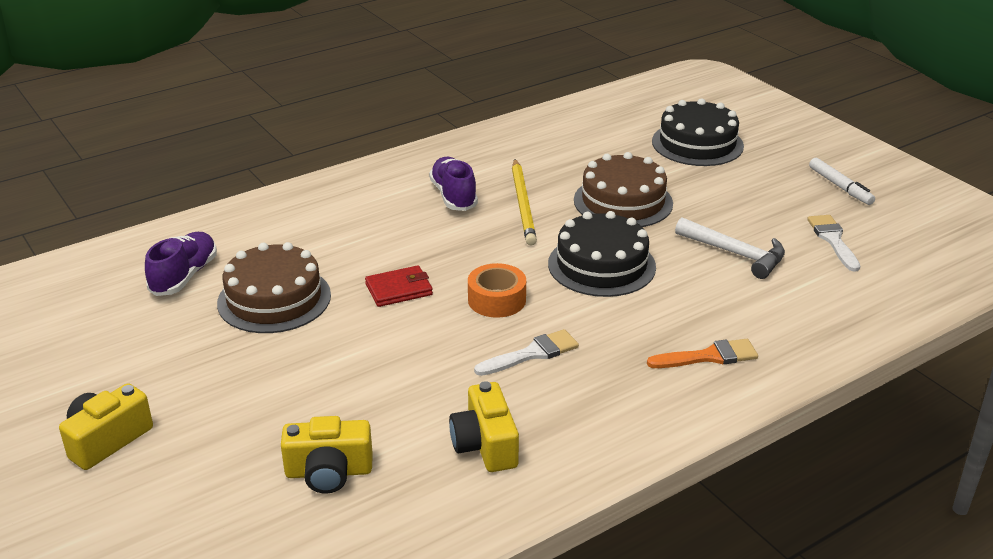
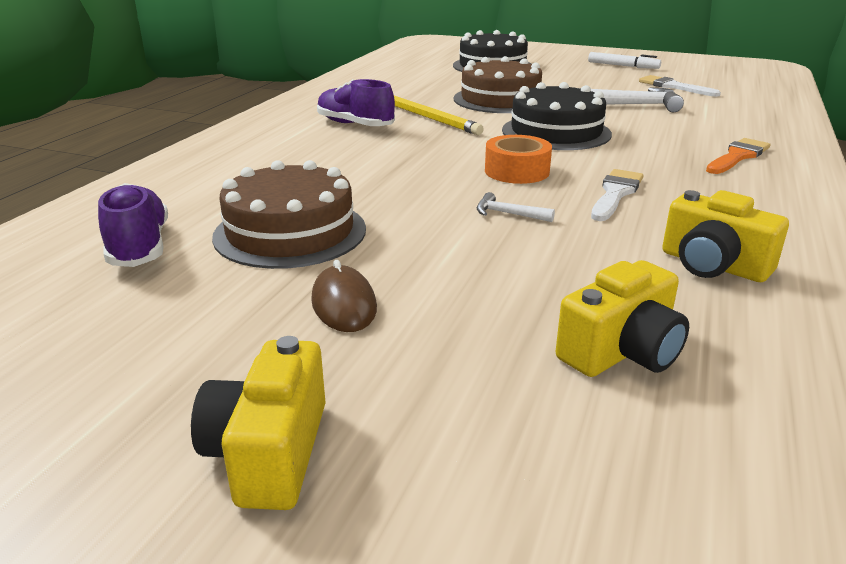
camera: 35 degrees left, 5 degrees down
red wallet [365,265,433,307] -> none
none -> brown mouse [311,260,377,332]
none -> white hammer [477,192,555,222]

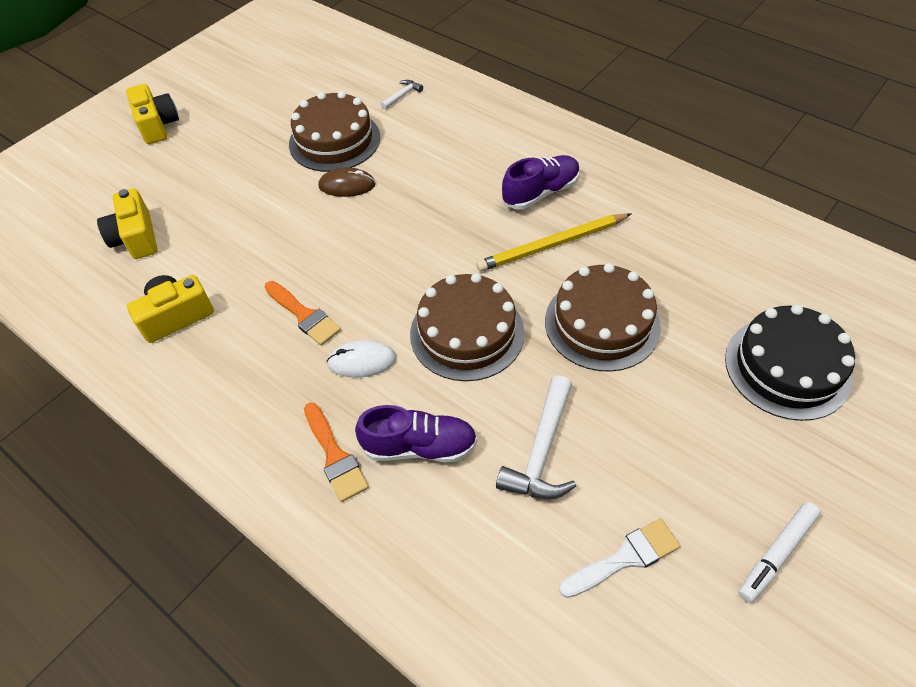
camera: 110 degrees right, 25 degrees up
purple shoe [98,183,168,267] -> purple shoe moved to [355,405,477,462]
yellow camera [191,336,326,510] -> yellow camera turned 45 degrees clockwise [126,84,179,144]
brown mouse [311,260,377,332] -> brown mouse moved to [318,168,376,197]
white hammer [477,192,555,222] -> white hammer moved to [381,80,423,110]
orange tape [485,135,552,184] -> none
black cake [502,82,612,150] -> brown cake [410,273,524,381]
white brush [591,169,644,221] -> orange brush [265,281,341,346]
none -> white mouse [327,340,397,378]

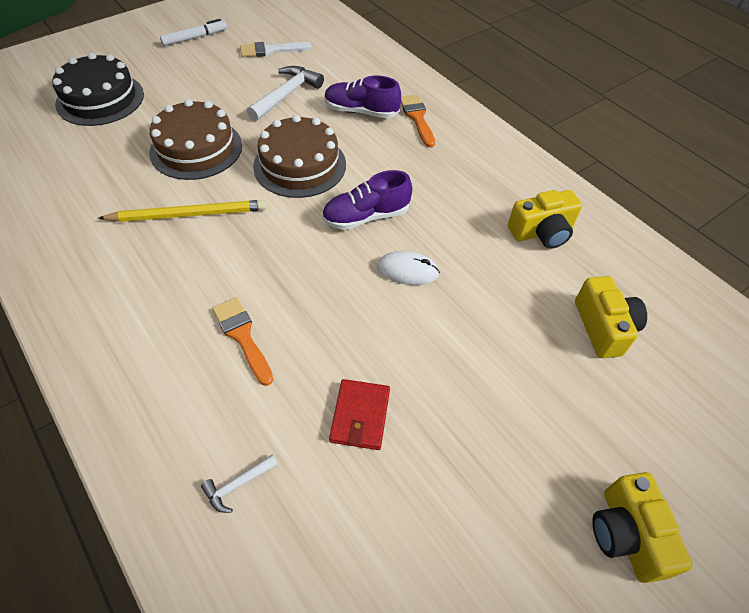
camera: 170 degrees left, 0 degrees up
orange brush [265,281,341,346] -> orange brush moved to [212,297,274,386]
brown cake [289,91,380,172] -> red wallet [329,379,390,450]
brown mouse [318,168,376,197] -> none
white mouse [327,340,397,378] -> white mouse moved to [377,251,440,285]
purple shoe [502,155,580,209] -> purple shoe moved to [322,170,412,230]

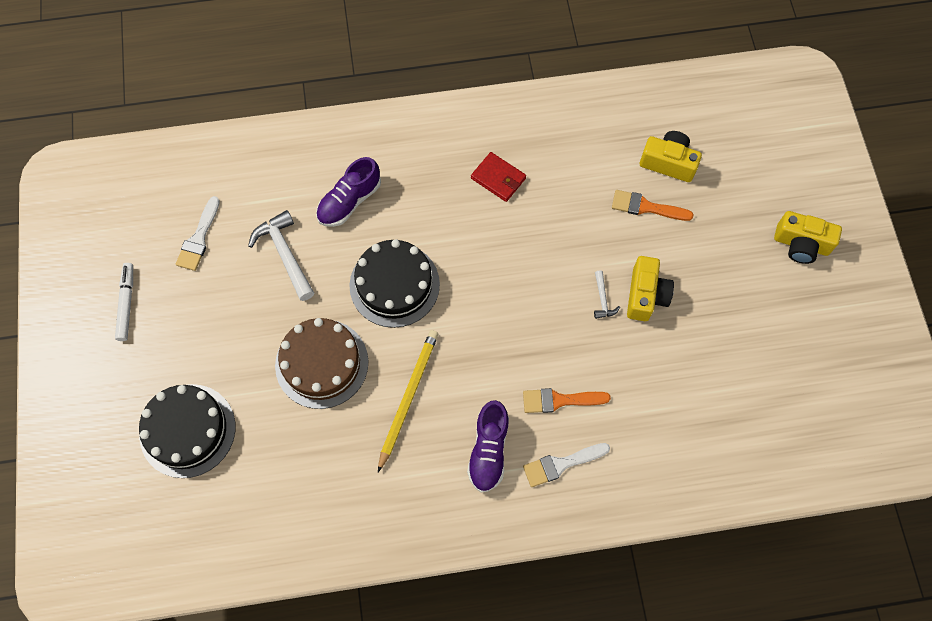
camera: 60 degrees left, 15 degrees up
white hammer [201,454,278,513] -> white hammer moved to [594,270,620,319]
brown cake [253,115,346,198] -> black cake [349,239,440,328]
purple shoe [322,170,412,230] -> purple shoe moved to [467,400,509,493]
red wallet [329,379,390,450] -> red wallet moved to [471,152,526,202]
white mouse [377,251,440,285] -> none
orange brush [401,95,435,147] -> orange brush moved to [612,190,694,221]
yellow camera [508,190,582,249] -> yellow camera moved to [627,256,674,321]
none -> white brush [523,443,610,487]

